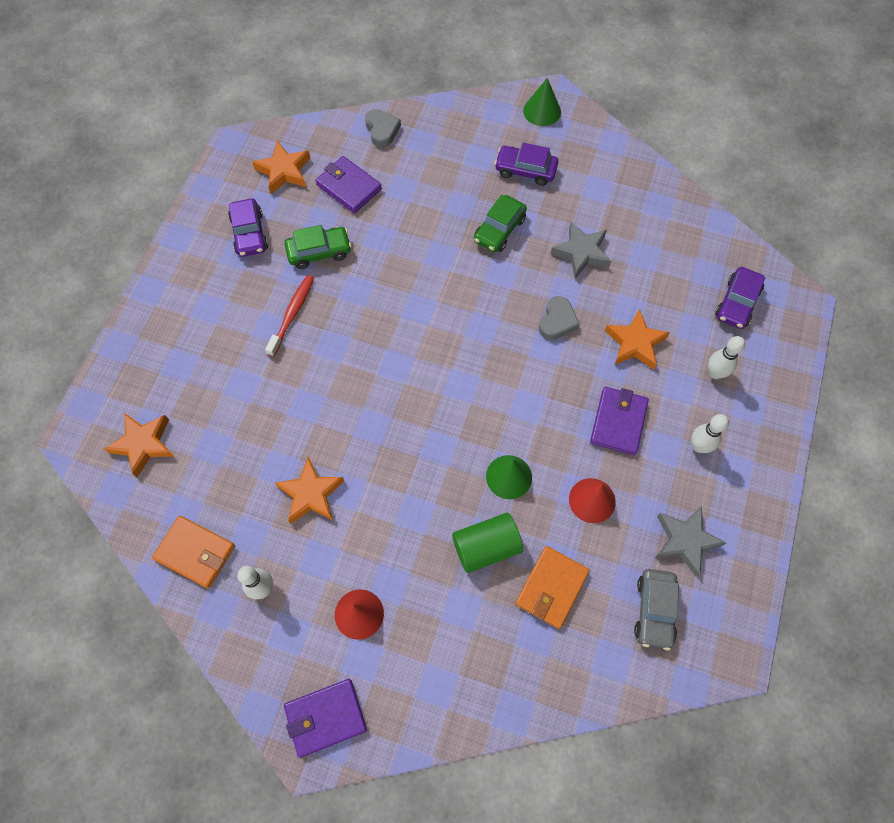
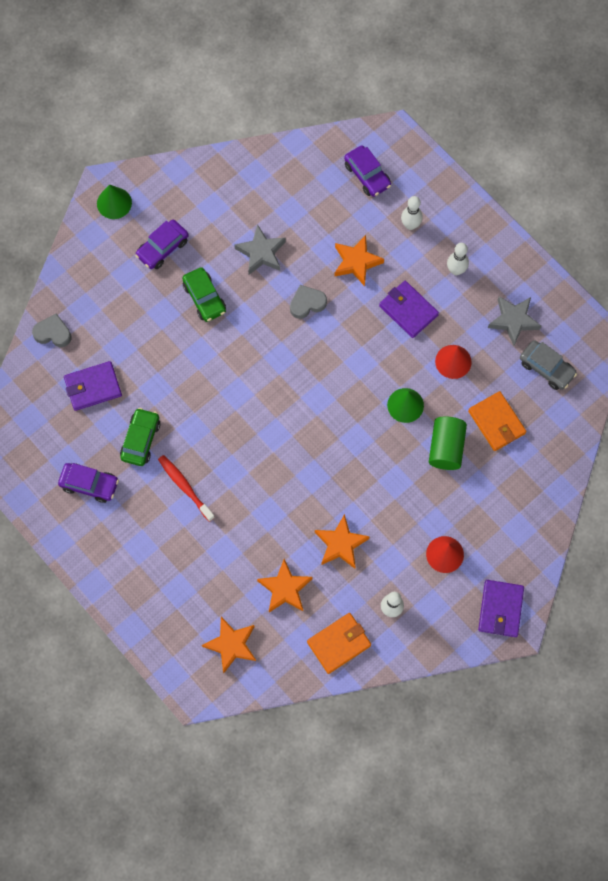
camera: 60 degrees left, 5 degrees up
orange star [252,141,311,194] -> orange star moved to [257,559,313,613]
grey heart [539,296,580,340] -> grey heart turned 75 degrees counterclockwise [290,285,327,319]

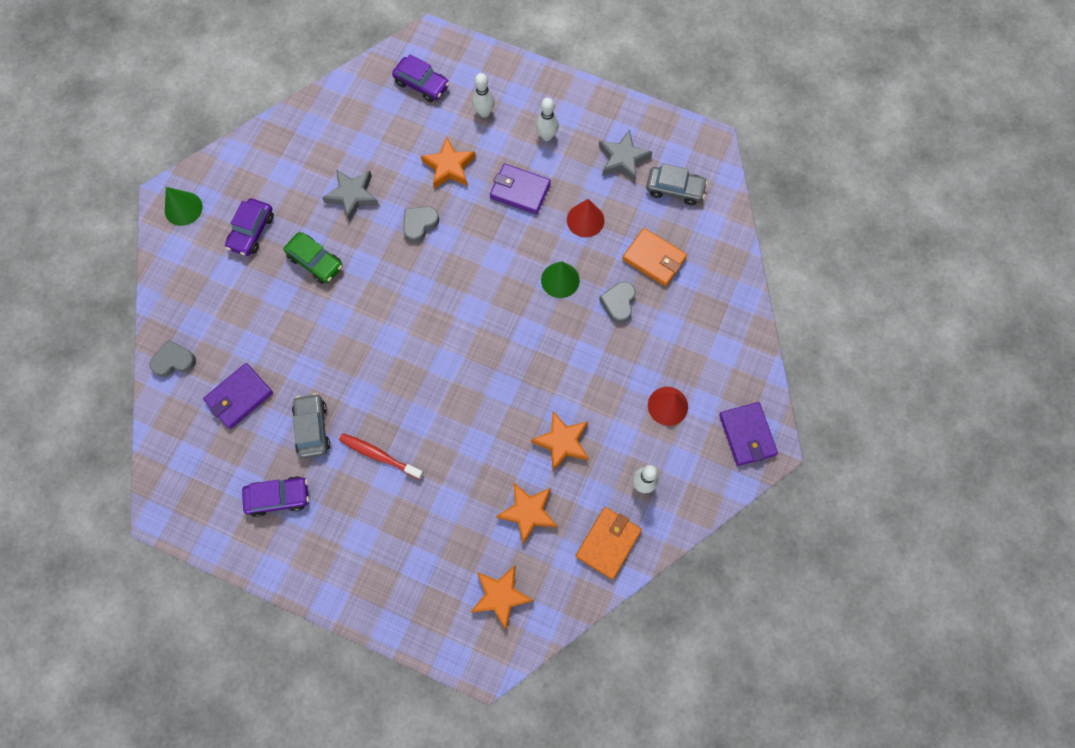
camera: 25 degrees left, 0 degrees up
green car [120,408,160,466] -> grey car [292,393,330,459]
green cylinder [429,417,467,470] -> grey heart [599,282,636,324]

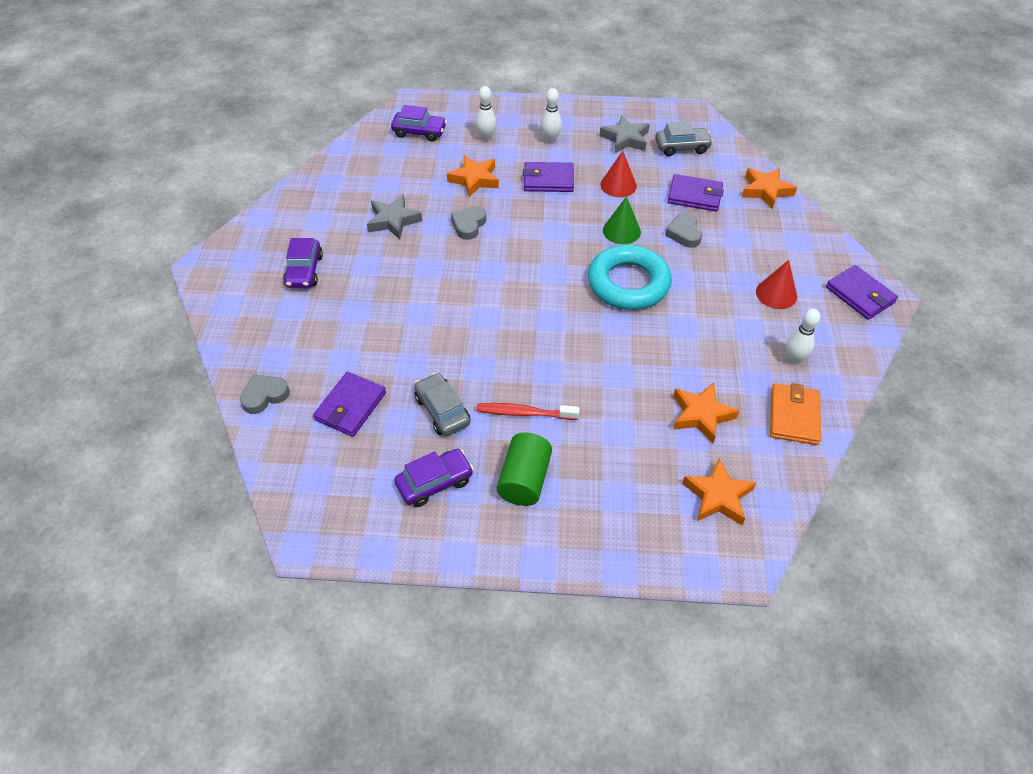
camera: 20 degrees left, 20 degrees down
green cone [165,187,203,226] -> none
green car [284,232,343,284] -> none
orange star [531,411,589,471] -> orange star moved to [742,168,797,209]
orange wallet [622,228,687,286] -> purple wallet [668,174,724,211]
none -> green cylinder [497,432,552,506]
none -> turquoise ring [588,245,672,310]

